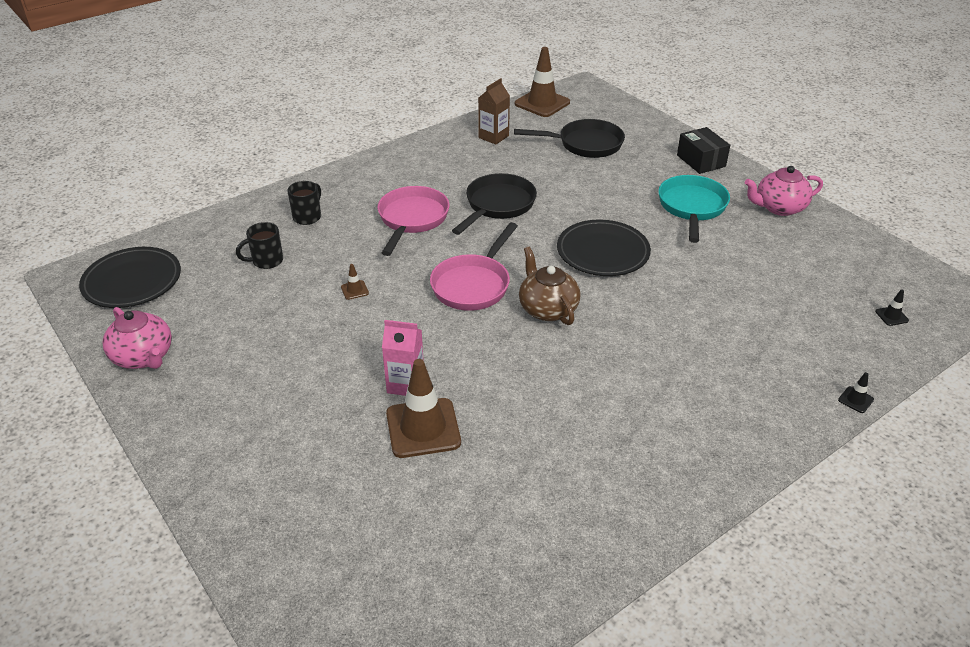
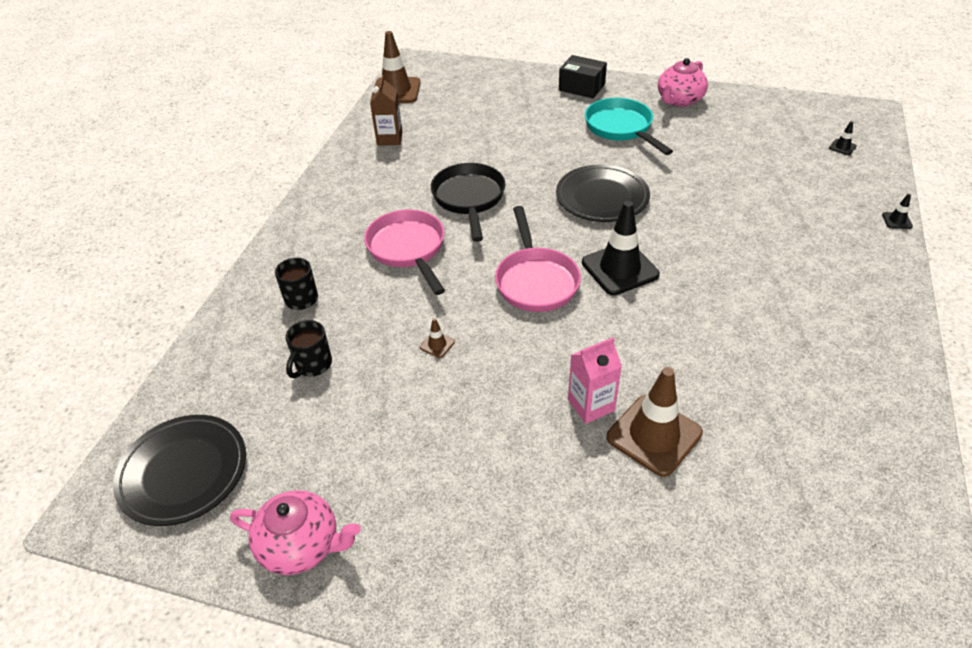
camera: 35 degrees left, 5 degrees up
black pan [514,119,625,158] -> none
brown teapot [519,247,580,325] -> black traffic cone [582,201,660,295]

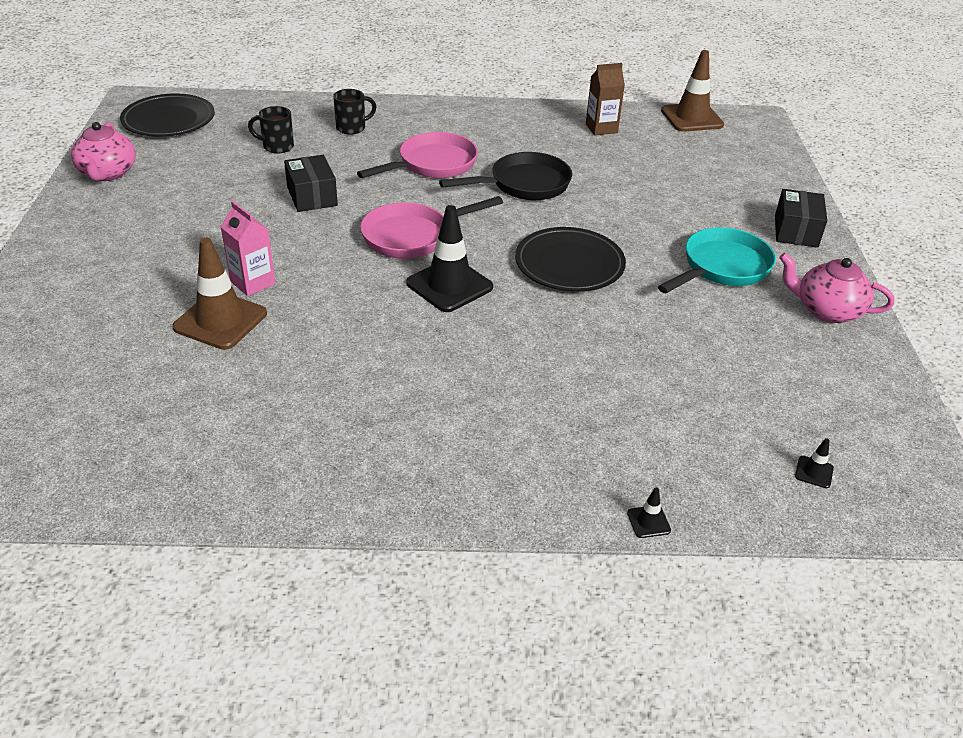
camera: 70 degrees right, 5 degrees down
brown traffic cone [420,318,455,358] -> black box [284,155,338,212]

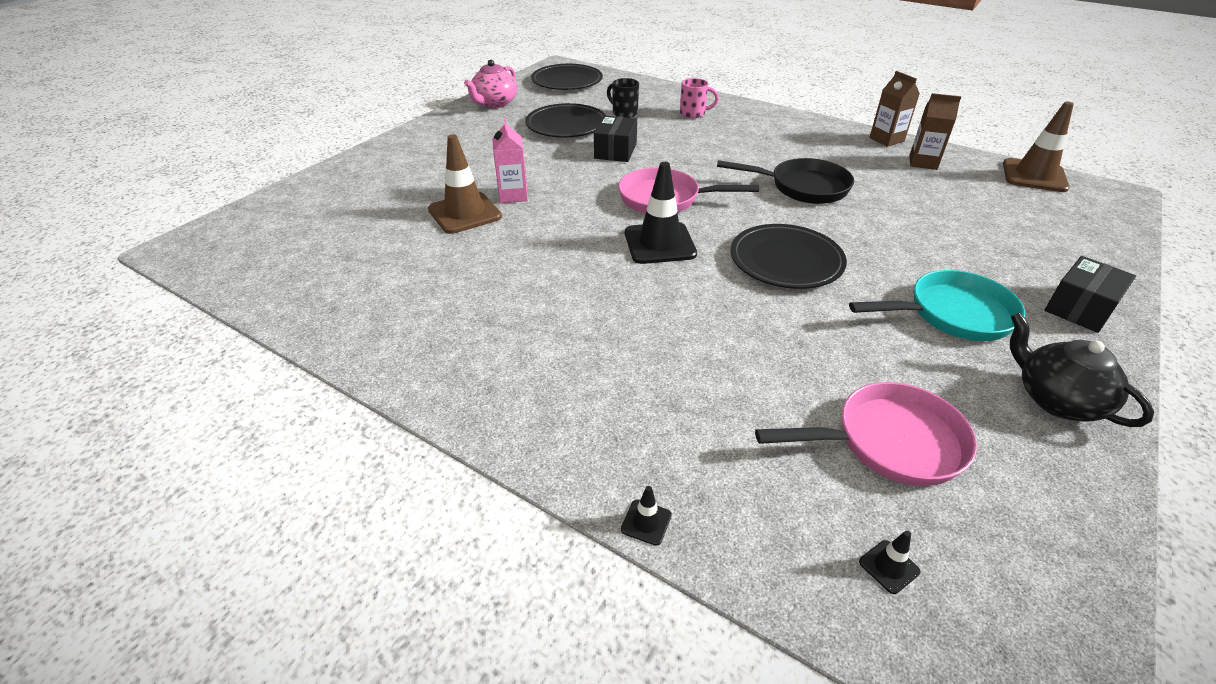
camera: 35 degrees right, 0 degrees up
black mug [333,89,377,135] -> pink mug [680,78,719,118]
pink pan [357,132,478,178] -> pink pan moved to [755,382,977,486]
pink teapot [779,253,894,323] -> black teapot [1010,313,1154,427]
none -> black plate [525,103,606,138]
none -> brown carton [869,71,920,147]

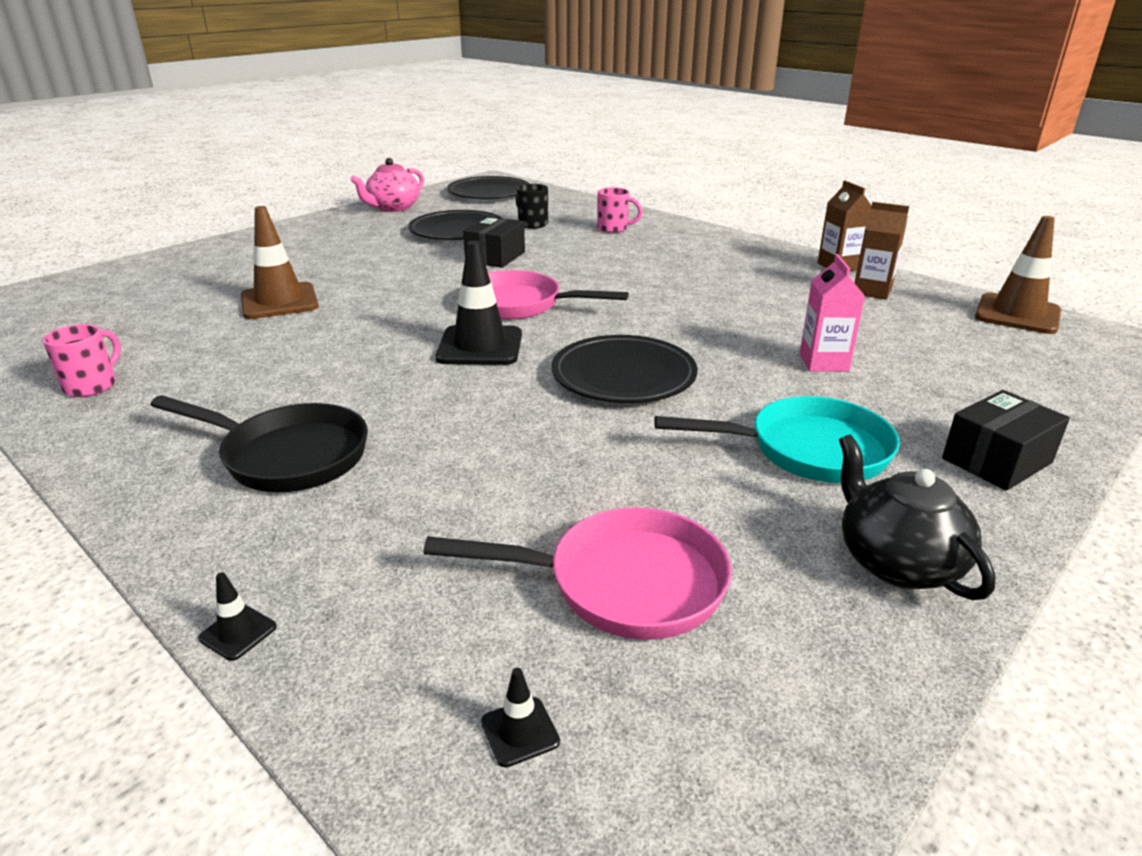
camera: 10 degrees right, 10 degrees down
pink carton [492,118,528,203] -> pink carton moved to [800,254,865,372]
black pan [717,158,854,204] -> black pan moved to [150,395,368,492]
none -> pink mug [42,324,121,397]

